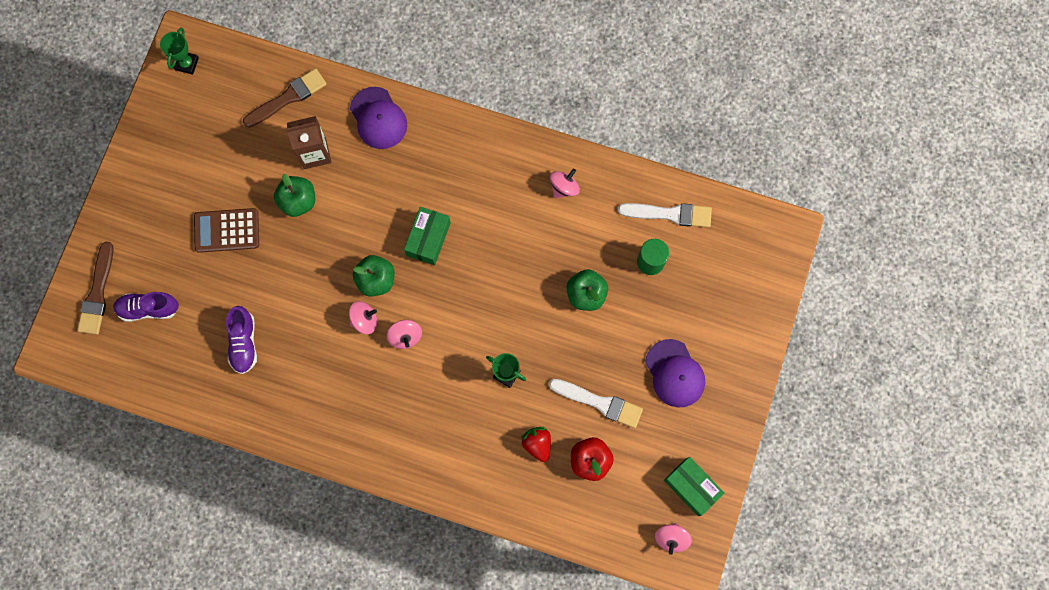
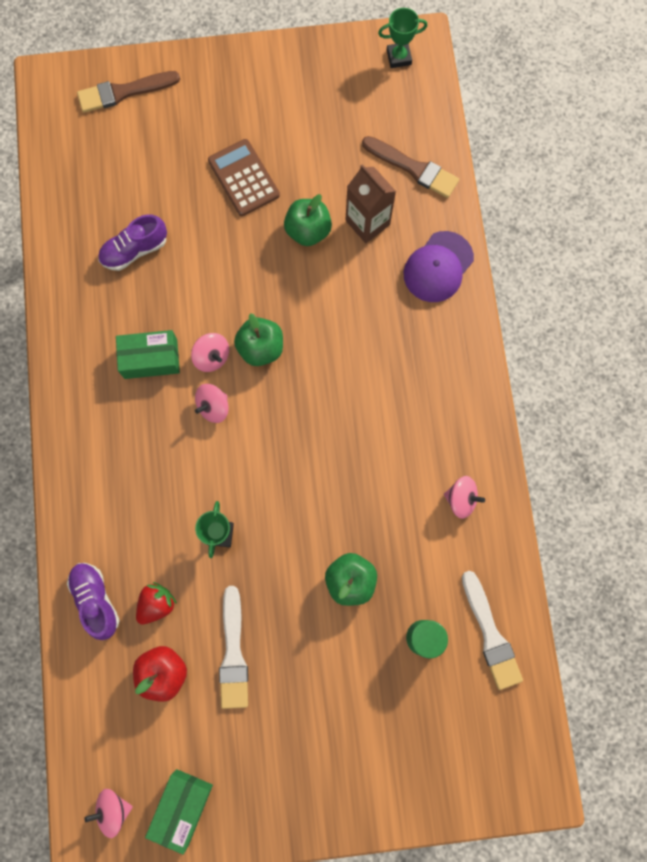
camera: 65 degrees right, 0 degrees up
purple shoe [113,292,179,322] -> purple shoe moved to [67,563,120,640]
green box [404,207,451,265] -> green box moved to [116,330,180,379]
purple cap [645,339,705,407] -> none

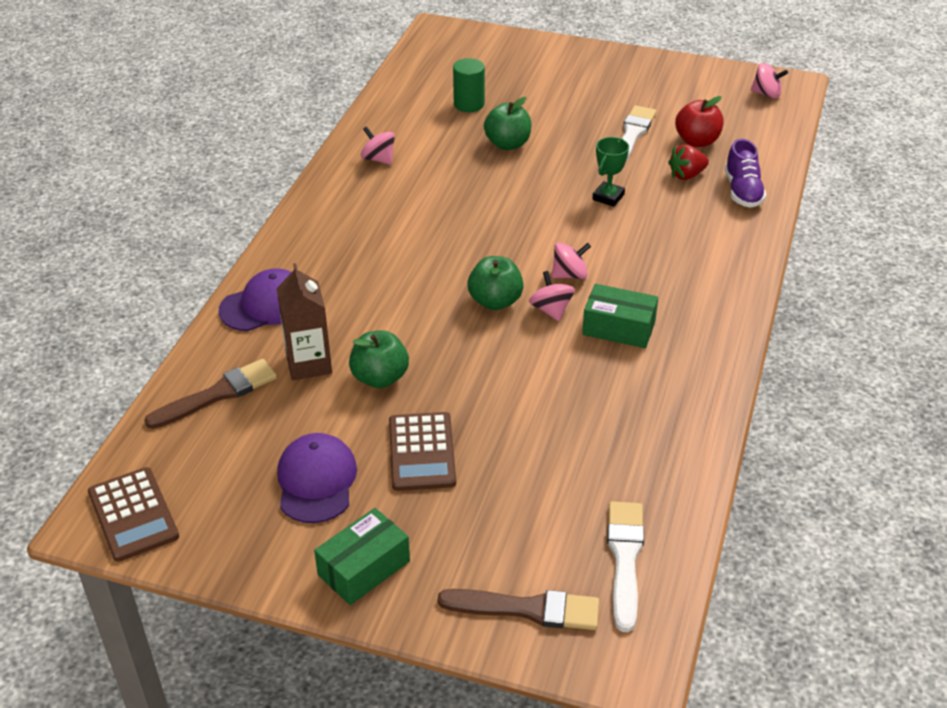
camera: 155 degrees left, 35 degrees down
purple shoe [98,214,167,271] -> none
green box [145,769,213,855] -> green box moved to [314,508,410,605]
brown brush [362,136,459,198] -> brown brush turned 90 degrees clockwise [144,359,277,429]
green trophy [378,8,427,68] -> brown calculator [88,467,179,562]
white brush [462,571,523,690] -> white brush moved to [607,501,644,632]
none -> purple cap [277,433,357,523]

